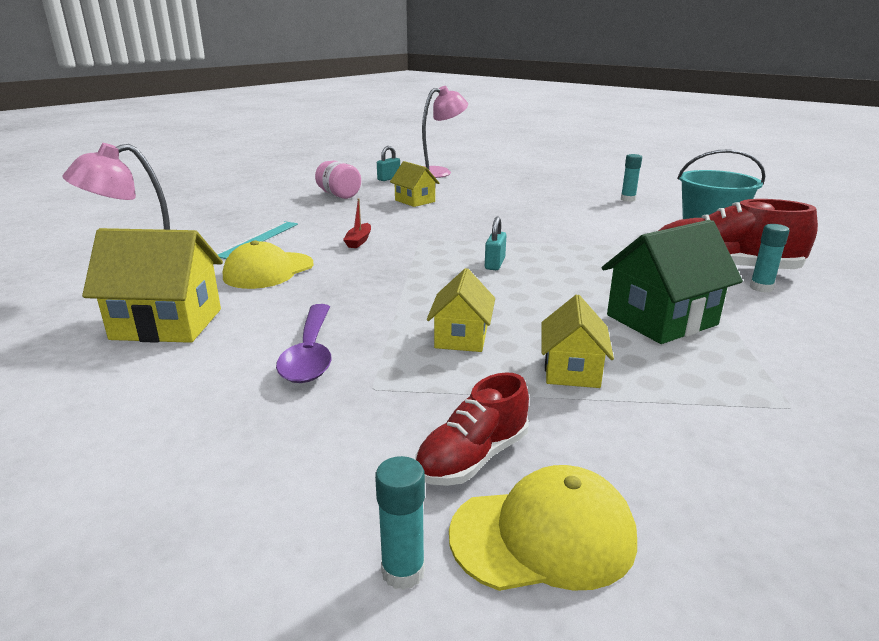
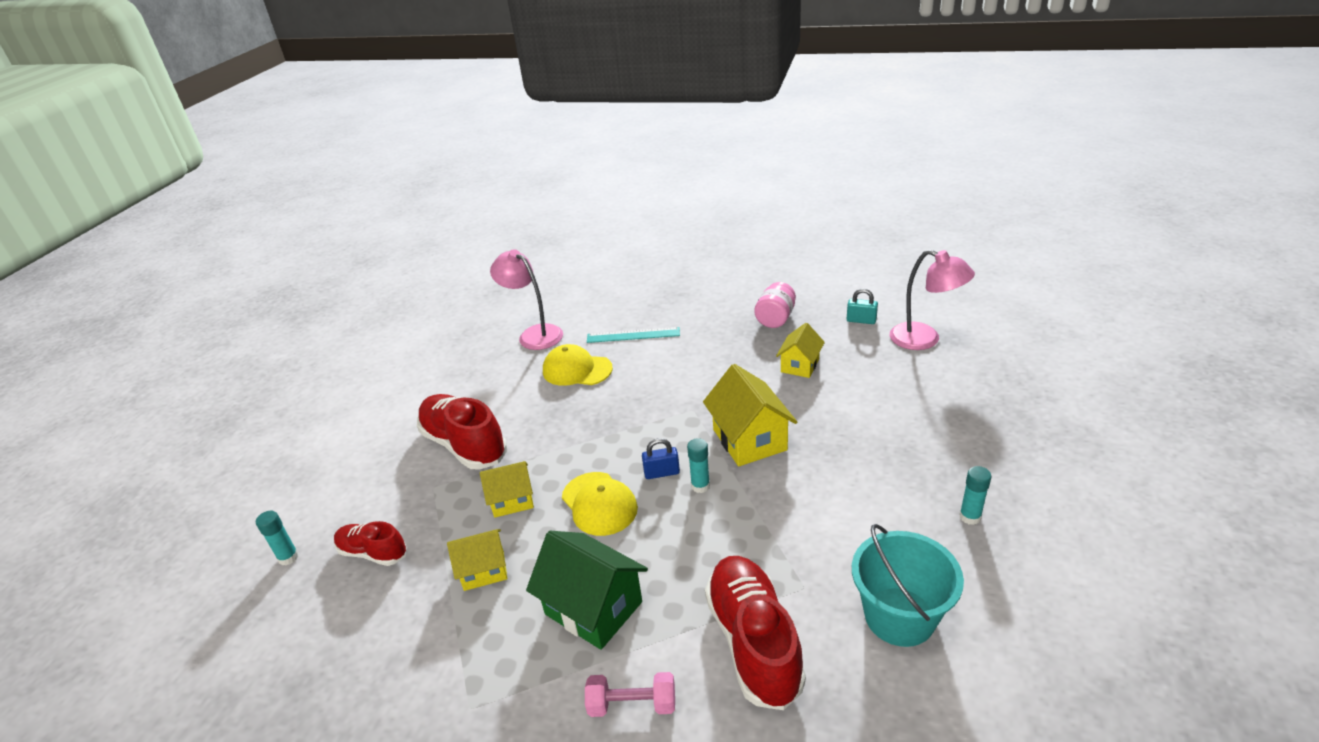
camera: 70 degrees right, 10 degrees up
yellow house [82,228,223,343] -> yellow house moved to [703,364,797,466]
purple spoon [276,304,332,383] -> red shoe [417,394,507,470]
red boat [343,198,371,248] -> none
yellow cap [449,465,637,591] -> yellow cap moved to [562,472,638,536]
turquoise padlock [485,217,506,270] -> blue padlock [642,438,680,479]
turquoise glue stick [750,224,790,293] -> turquoise glue stick moved to [687,438,710,493]
none -> pink dumbbell [585,672,675,717]

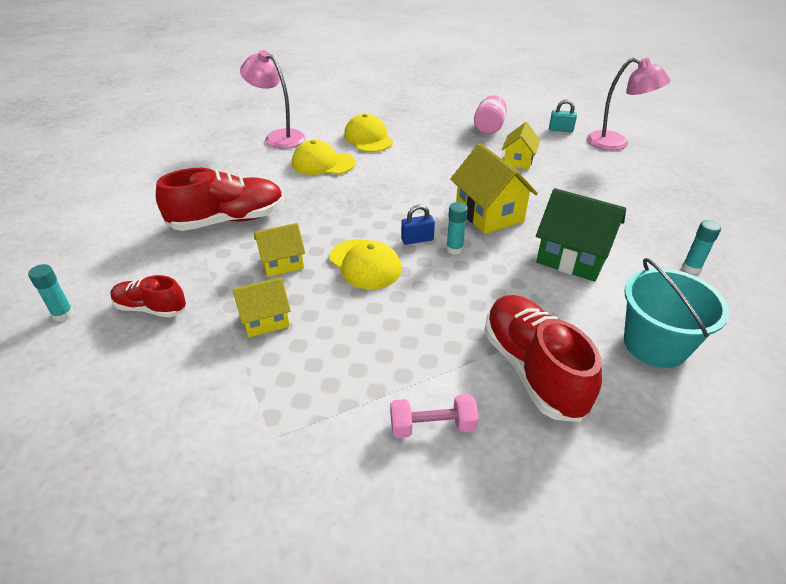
camera: 10 degrees left, 5 degrees up
red shoe [417,394,507,470] -> red shoe turned 120 degrees clockwise [156,168,284,231]
green house [526,531,648,650] -> green house moved to [536,188,626,282]
turquoise ruler [587,327,680,343] -> yellow cap [344,114,393,152]

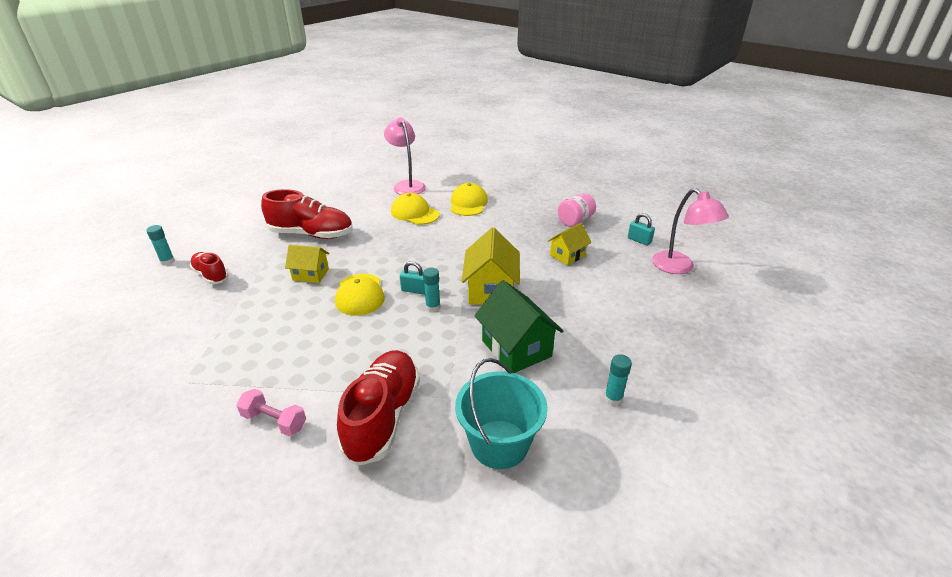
camera: 30 degrees right, 5 degrees down
yellow house [233,277,291,337] -> none
blue padlock [401,205,435,245] -> turquoise padlock [400,261,425,295]

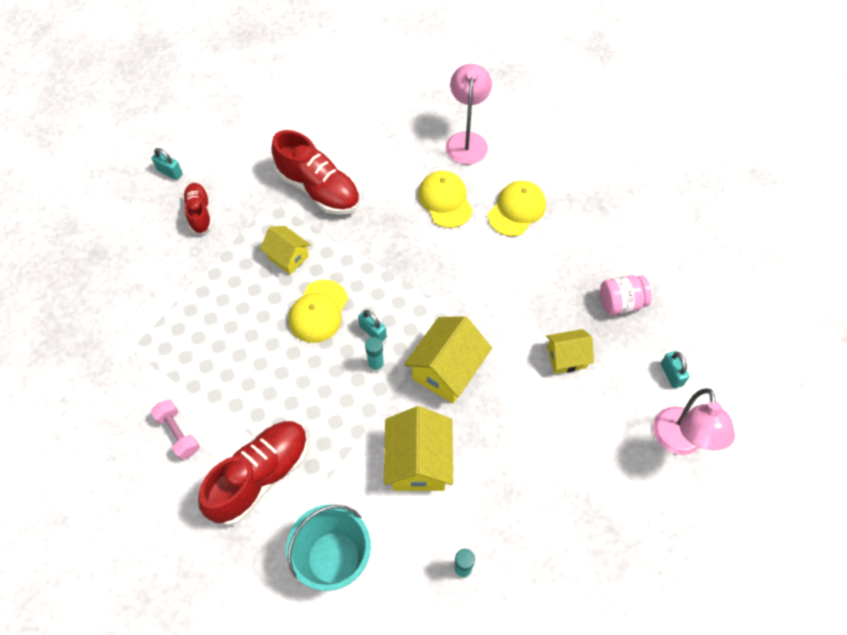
camera: 30 degrees right, 25 degrees up
turquoise glue stick [146,225,175,266] -> turquoise padlock [152,148,183,180]
green house [475,280,563,373] -> yellow house [384,406,453,491]

